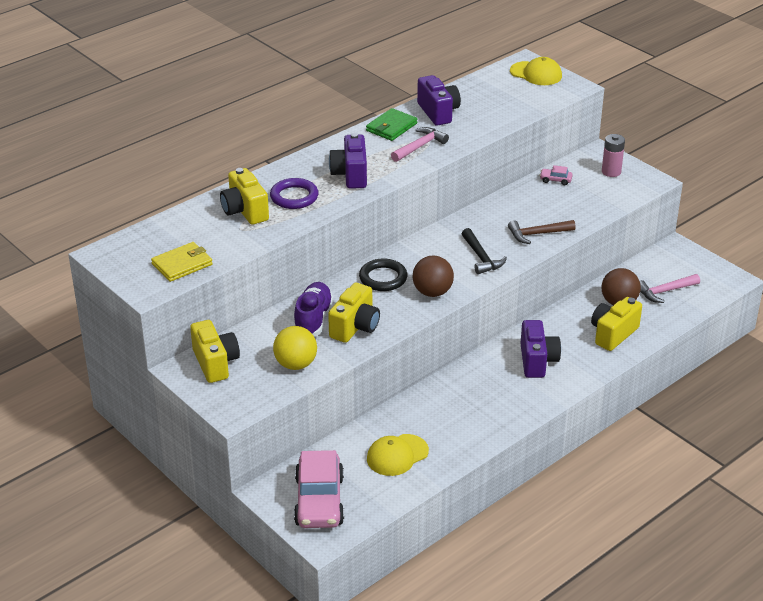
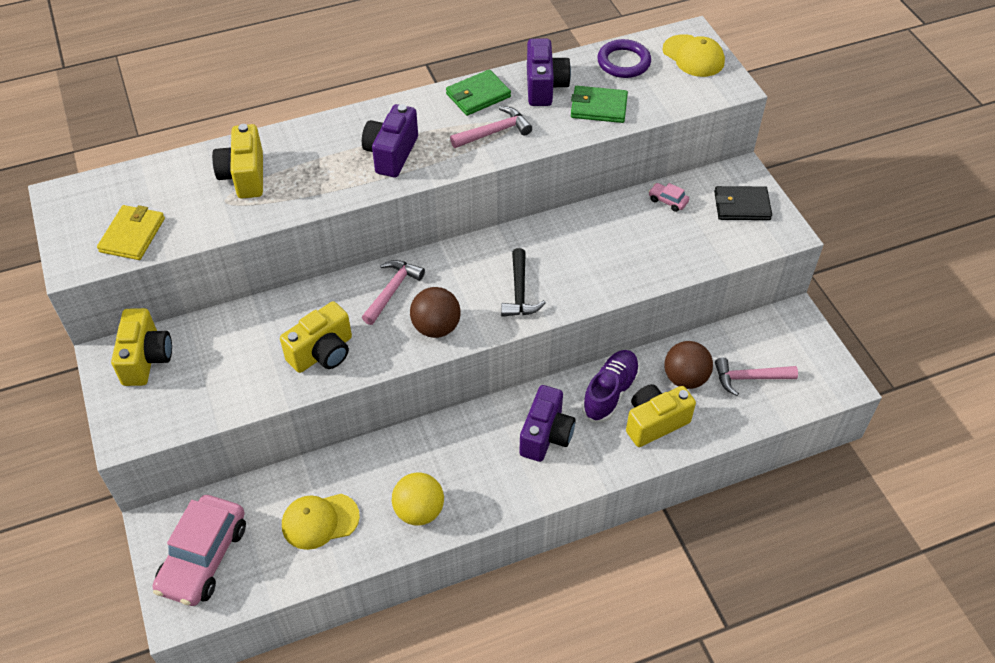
camera: 20 degrees right, 15 degrees up
yellow wallet [151,242,213,282] -> yellow wallet turned 60 degrees counterclockwise [97,205,165,260]
purple ring [270,178,319,209] -> purple ring moved to [597,39,651,78]
yellow ball [273,326,317,370] -> yellow ball moved to [392,473,444,525]
purple shoe [294,282,333,336] -> purple shoe moved to [582,350,640,422]
black ring [359,259,407,291] -> pink hammer [362,260,425,325]
brown hammer [508,220,576,244] -> none
pink battery [602,134,625,177] -> black wallet [714,186,772,220]
none -> green wallet [571,86,628,123]

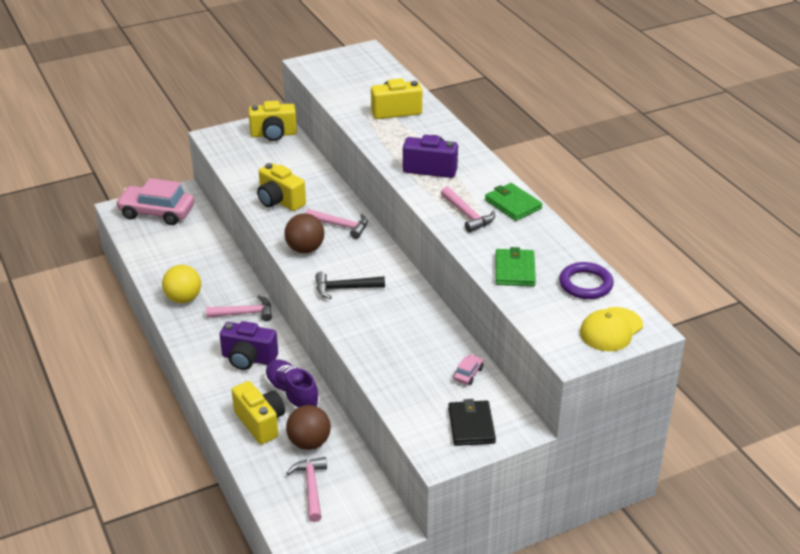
camera: 85 degrees right, 15 degrees down
yellow wallet [97,205,165,260] -> none
yellow cap [282,494,360,550] -> none
purple camera [527,39,571,106] -> none
purple shoe [582,350,640,422] -> purple shoe turned 150 degrees counterclockwise [265,360,320,410]
none -> pink hammer [206,295,272,321]

